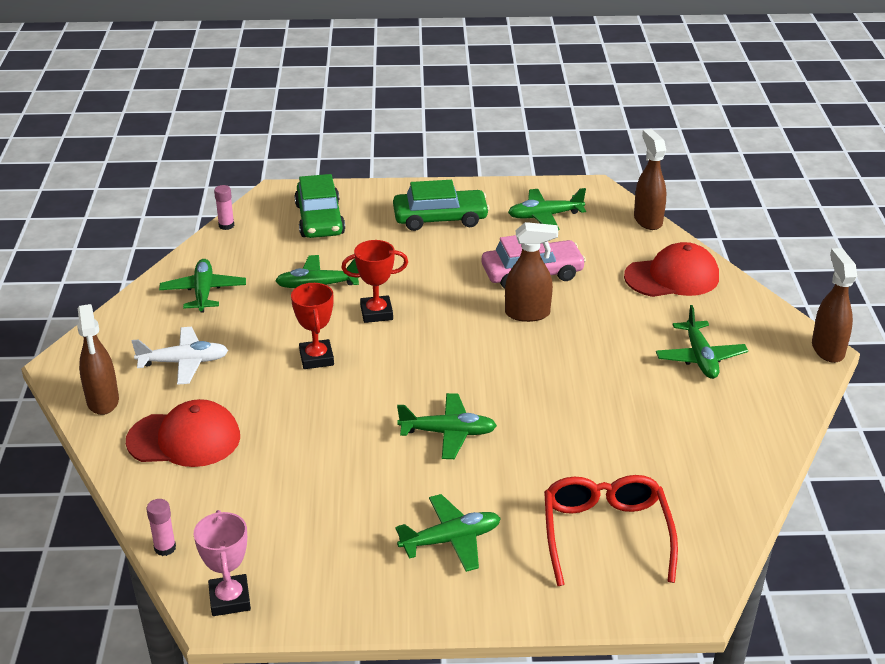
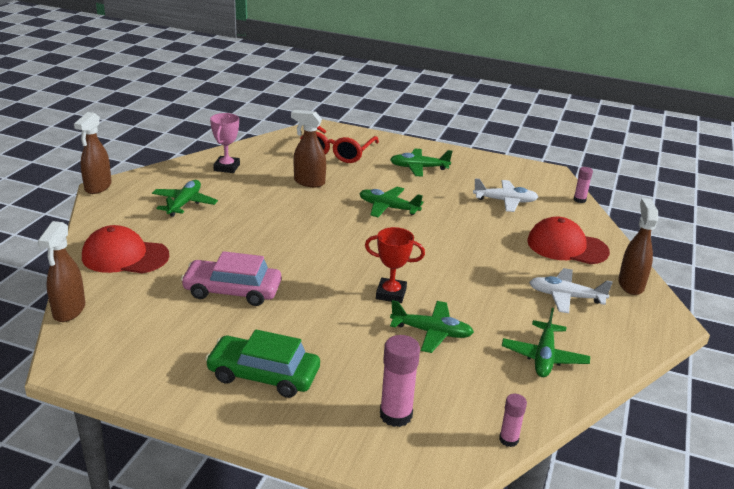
camera: 160 degrees left, 5 degrees down
pink trophy [194,510,251,616] -> pink trophy moved to [210,113,240,173]
red trophy [291,283,334,369] -> none
green car [294,174,345,238] -> pink glue stick [380,335,420,427]
brown spray bottle [505,222,558,322] -> brown spray bottle moved to [291,110,326,187]
green plane [508,188,586,230] -> none
none -> white plane [473,178,538,212]

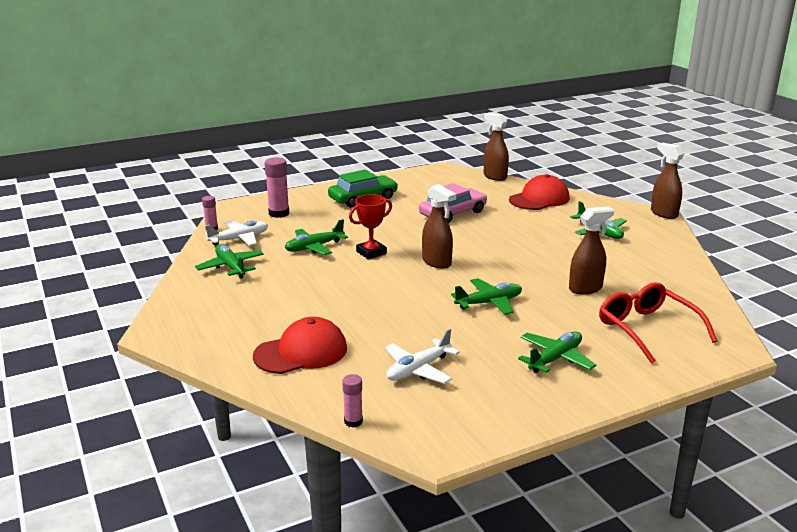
camera: 135 degrees right, 5 degrees down
pink trophy [210,113,240,173] -> none
white plane [529,268,613,313] -> white plane moved to [205,220,268,246]
brown spray bottle [618,198,658,295] -> brown spray bottle moved to [422,184,456,269]

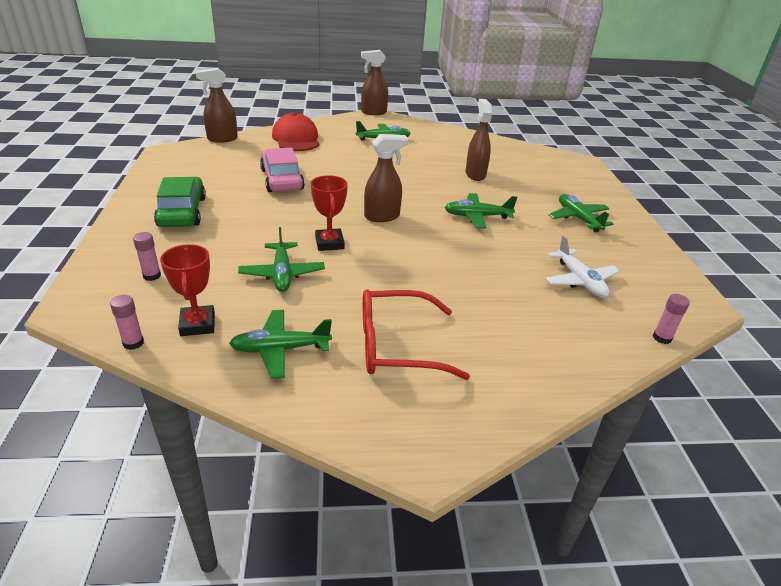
camera: 70 degrees left, 10 degrees up
white plane [205,220,268,246] -> red trophy [160,244,215,336]
red cap [253,317,347,374] -> none
pink glue stick [265,157,289,218] -> pink glue stick [133,232,161,281], size x0.58
green plane [451,278,522,315] -> green plane turned 90 degrees counterclockwise [444,193,517,229]
red glasses [599,282,717,364] -> red glasses moved to [363,289,470,380]

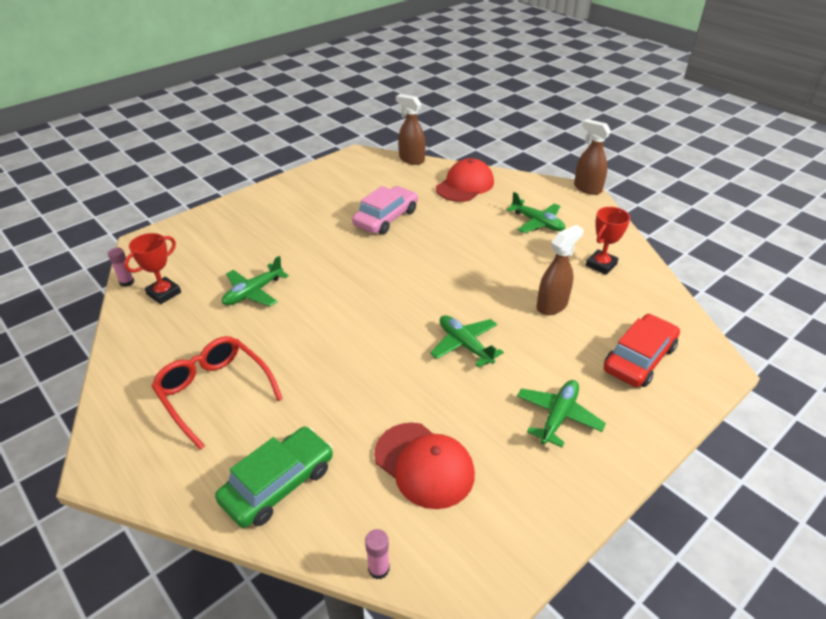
camera: 55 degrees right, 5 degrees up
pink glue stick [133,232,161,281] -> none
green car [154,177,206,227] -> green car moved to [215,427,333,528]
green plane [229,310,332,379] -> none
red trophy [311,175,348,251] -> red trophy moved to [586,207,630,275]
brown spray bottle [364,134,408,222] -> none
white plane [545,236,620,298] -> red cap [374,422,475,509]
none -> red car [604,314,680,387]

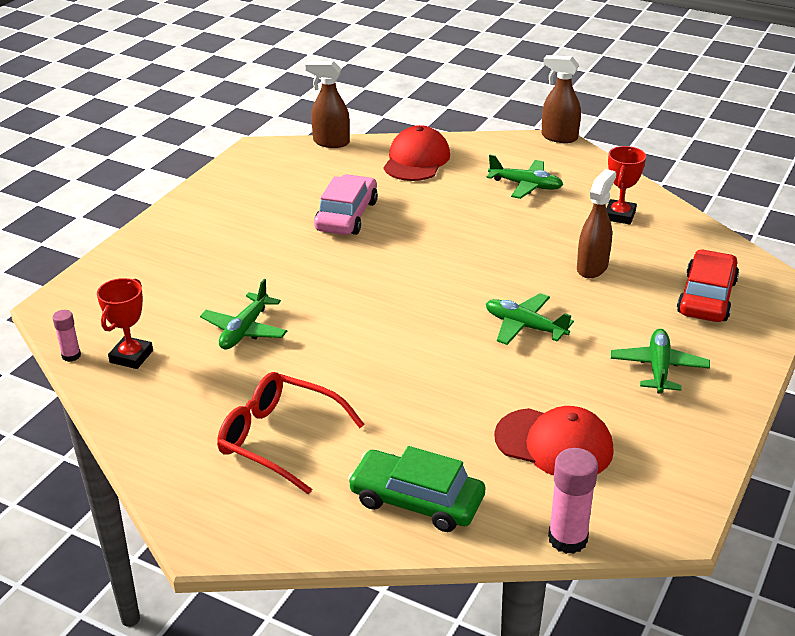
camera: 20 degrees left, 5 degrees down
green car [215,427,333,528] -> green car turned 90 degrees counterclockwise [348,446,485,532]
pink glue stick [365,529,390,579] -> pink glue stick [548,448,598,554], size x1.73

